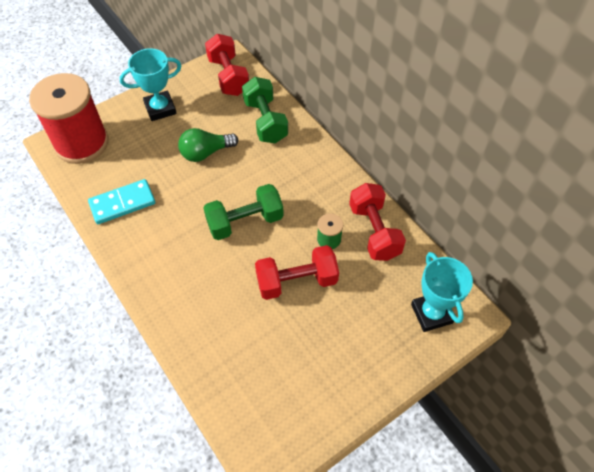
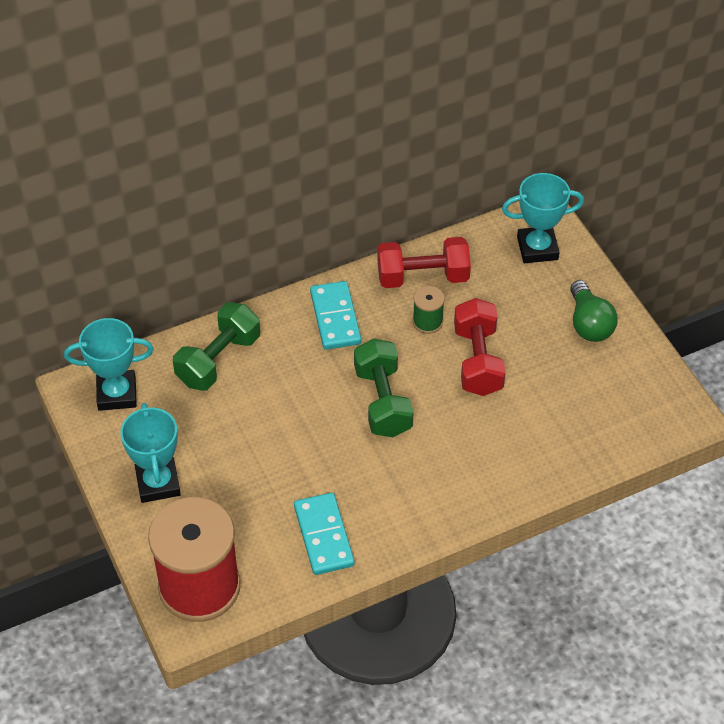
camera: 80 degrees left, 5 degrees down
green light bulb [178,128,238,162] -> green light bulb moved to [570,280,618,342]
red dumbbell [205,34,249,96] -> turquoise trophy [64,318,154,411]
green dumbbell [242,77,288,143] -> green dumbbell turned 45 degrees counterclockwise [173,302,260,391]
none -> turquoise domino [310,281,361,350]

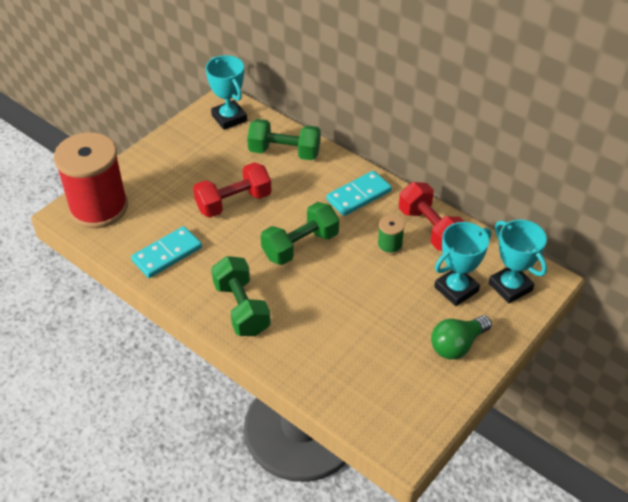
camera: 65 degrees right, 5 degrees down
turquoise trophy [120,403,181,503] -> turquoise trophy moved to [434,222,491,306]
red dumbbell [454,298,506,396] -> red dumbbell moved to [193,162,272,218]
none -> green dumbbell [211,256,271,336]

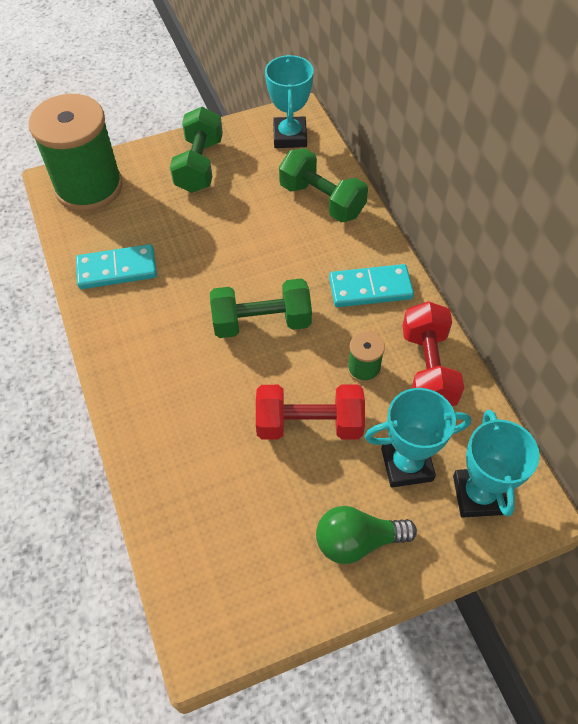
camera: 30 degrees right, 10 degrees up
red spool [54,132,128,228] -> green spool [29,94,123,212]
red dumbbell [193,162,272,218] -> red dumbbell moved to [256,384,365,440]
green dumbbell [211,256,271,336] -> green dumbbell moved to [170,107,223,193]

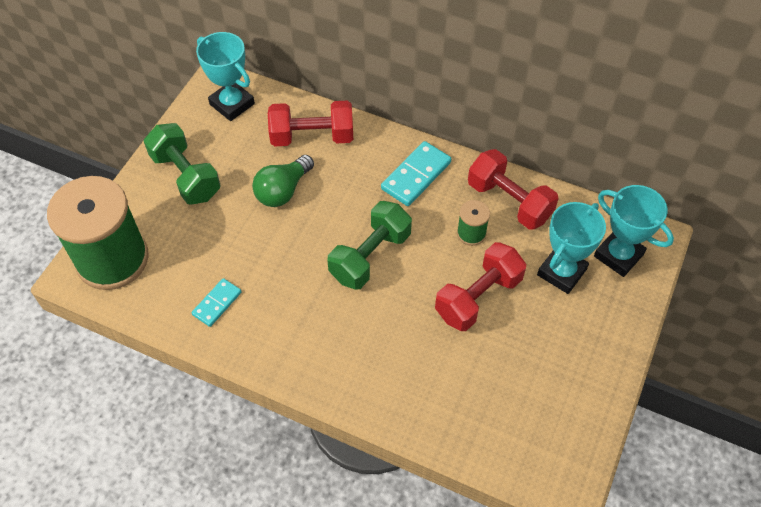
camera: 45 degrees left, 0 degrees up
turquoise domino [76,244,157,289] -> turquoise domino [192,278,242,327], size x0.63
green dumbbell [279,148,368,222] -> red dumbbell [268,100,353,146]
green light bulb [316,506,417,564] -> green light bulb moved to [252,155,314,207]

